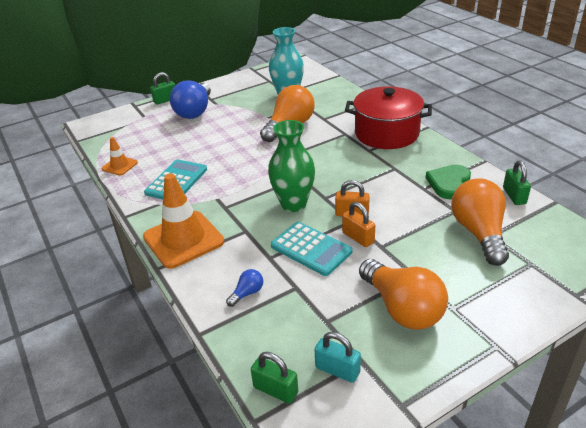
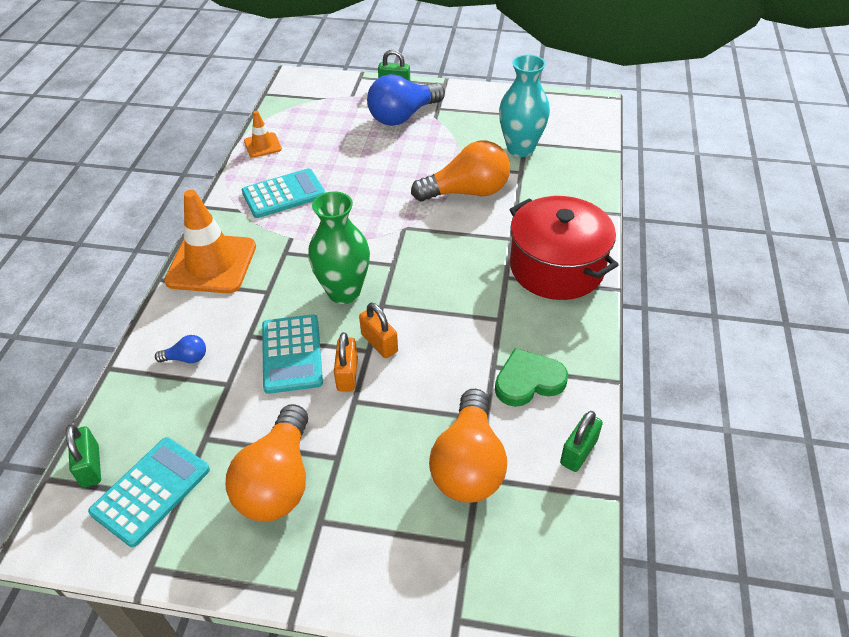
camera: 40 degrees right, 10 degrees up
turquoise padlock [314,332,361,383] -> turquoise calculator [88,437,210,547]
orange light bulb [451,178,509,266] -> orange light bulb turned 150 degrees clockwise [429,389,507,503]

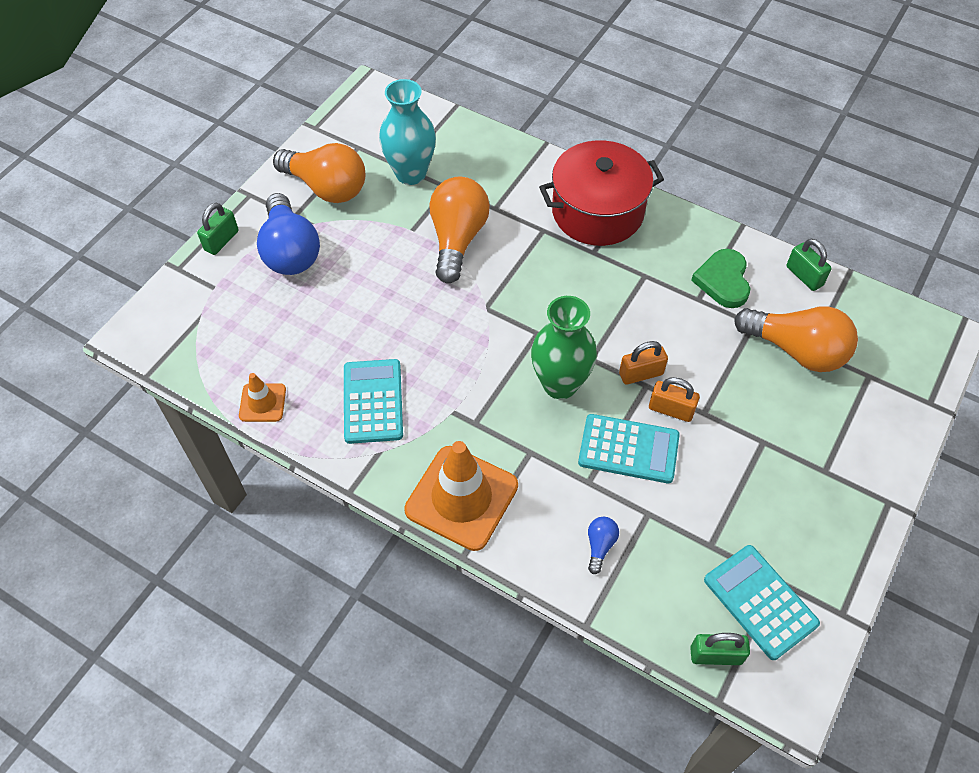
camera: 70 degrees left, 10 degrees up
orange light bulb [226,404,308,521] -> orange light bulb moved to [273,143,365,203]

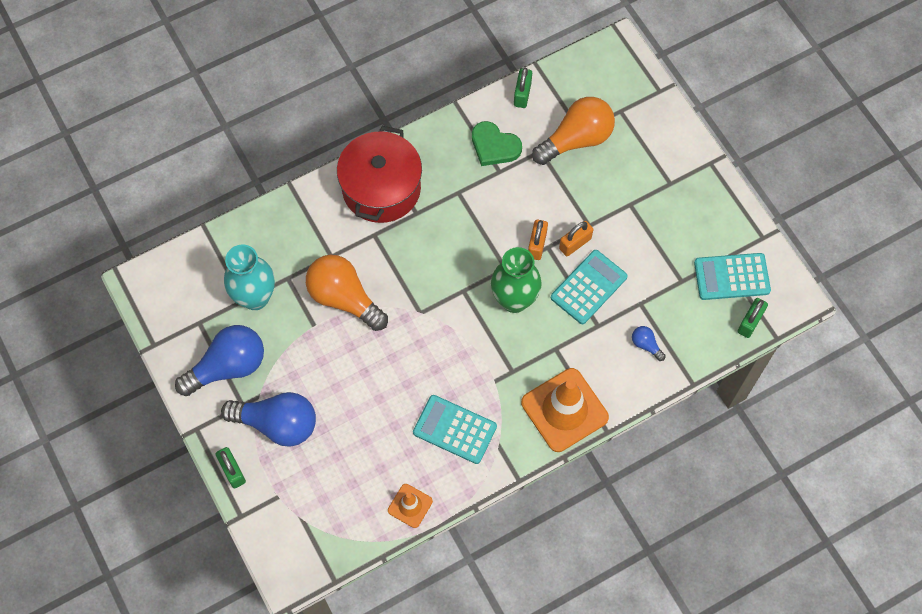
camera: 60 degrees left, 10 degrees up
orange light bulb [273,143,365,203] -> blue light bulb [175,325,264,396]
green padlock [786,239,832,291] -> green padlock turned 75 degrees counterclockwise [514,68,532,108]

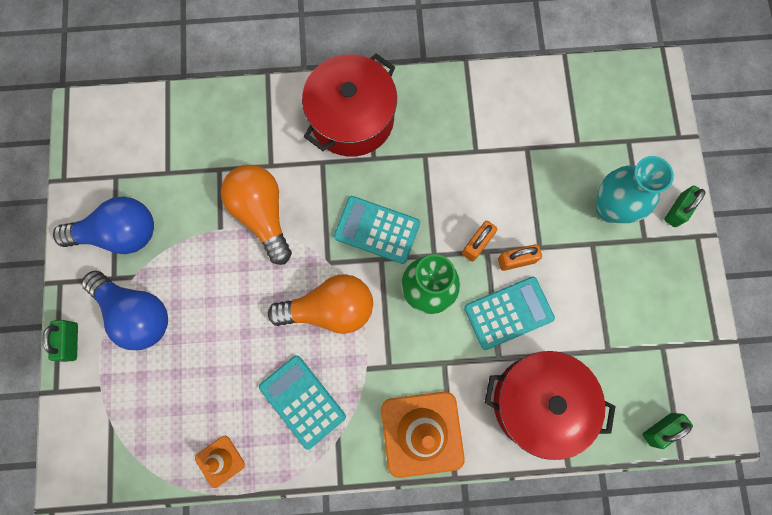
camera: 25 degrees right, 10 degrees up
turquoise vase [224,245,275,310] -> turquoise vase moved to [596,156,674,223]
green heart [472,121,522,166] -> none
green padlock [514,68,532,108] -> green padlock moved to [664,186,706,227]
orange light bulb [532,97,615,165] -> orange light bulb moved to [268,274,373,334]
blue light bulb [632,326,666,361] -> red pot [484,351,615,460]
turquoise calculator [694,253,771,300] -> turquoise calculator moved to [334,196,420,264]

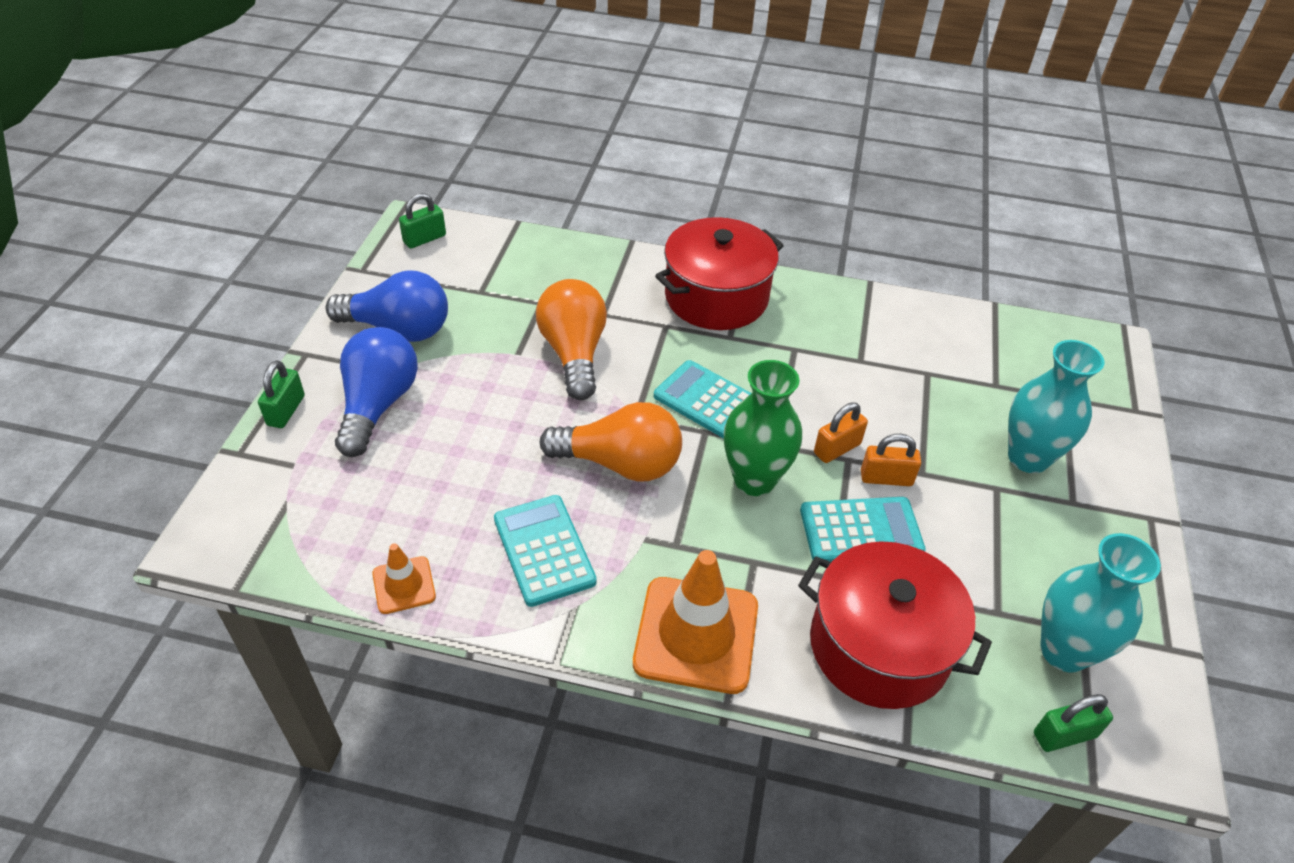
camera: 15 degrees right, 30 degrees down
blue light bulb [81,270,168,350] -> blue light bulb turned 135 degrees counterclockwise [335,327,418,457]
green padlock [664,186,706,227] -> green padlock moved to [399,193,446,249]
none -> turquoise vase [1040,533,1161,672]

